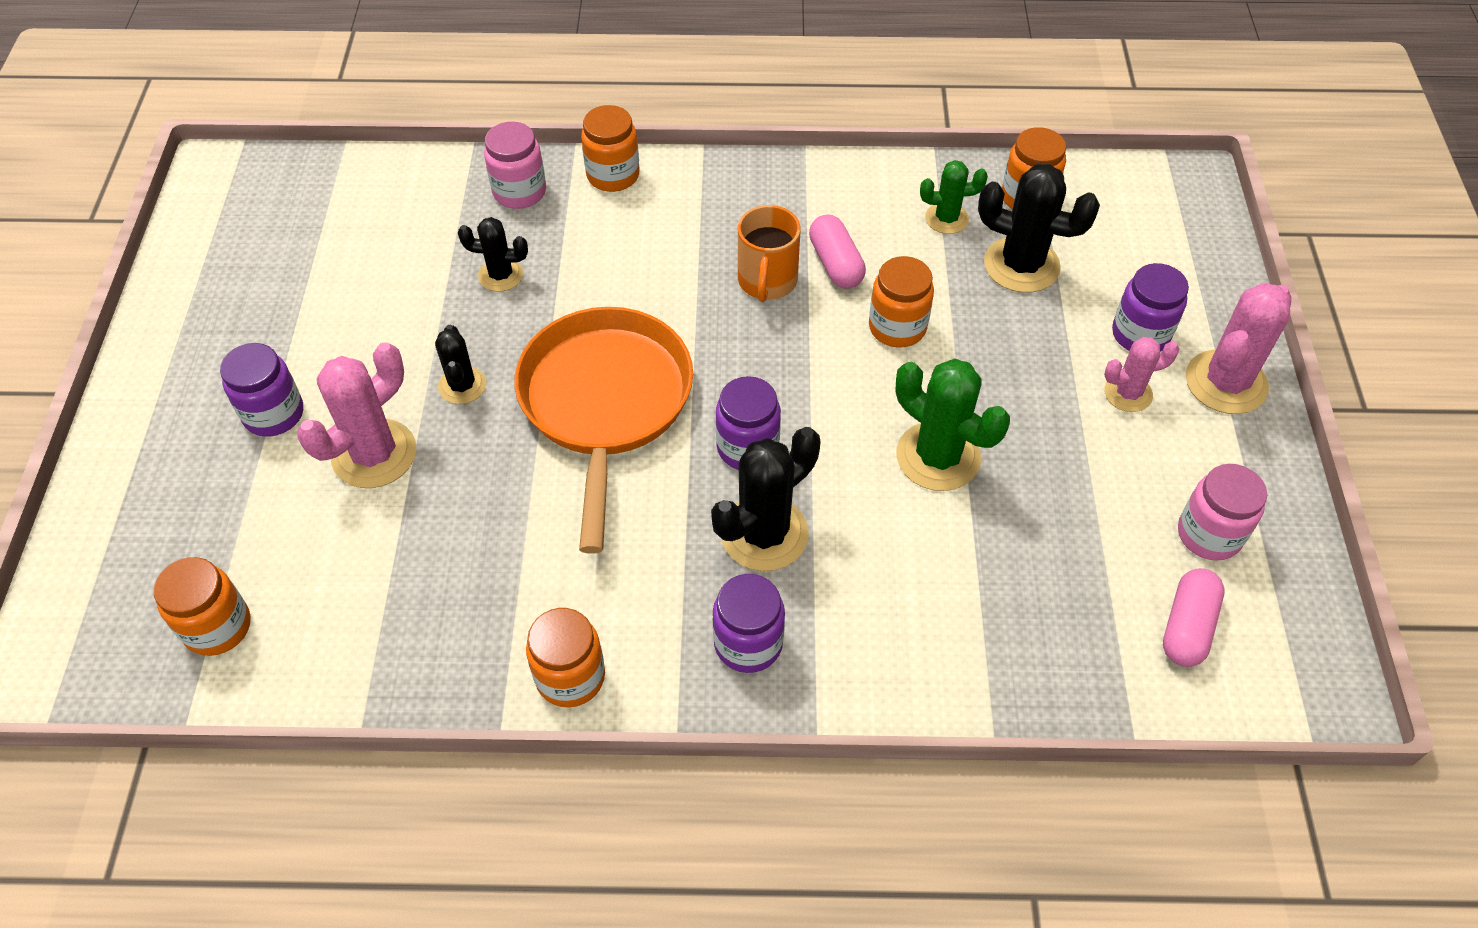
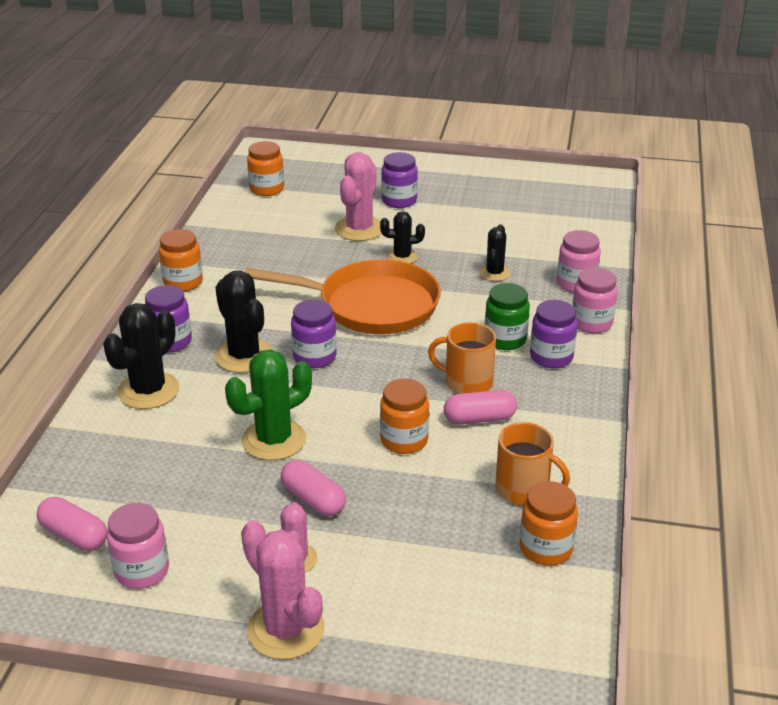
camera: 100 degrees right, 20 degrees down
pink cactus [297,342,416,488] -> pink cactus turned 60 degrees clockwise [335,152,382,241]
orange jar [581,105,640,192] -> pink jar [572,267,618,333]
green cactus [920,160,988,234] -> orange mug [495,422,570,505]
black cactus [978,164,1100,293] -> black cactus moved to [103,303,179,409]
purple jar [1112,263,1189,352] -> purple jar moved to [530,300,578,368]
none -> pink capsule [281,460,346,516]
none -> green jar [485,283,530,350]

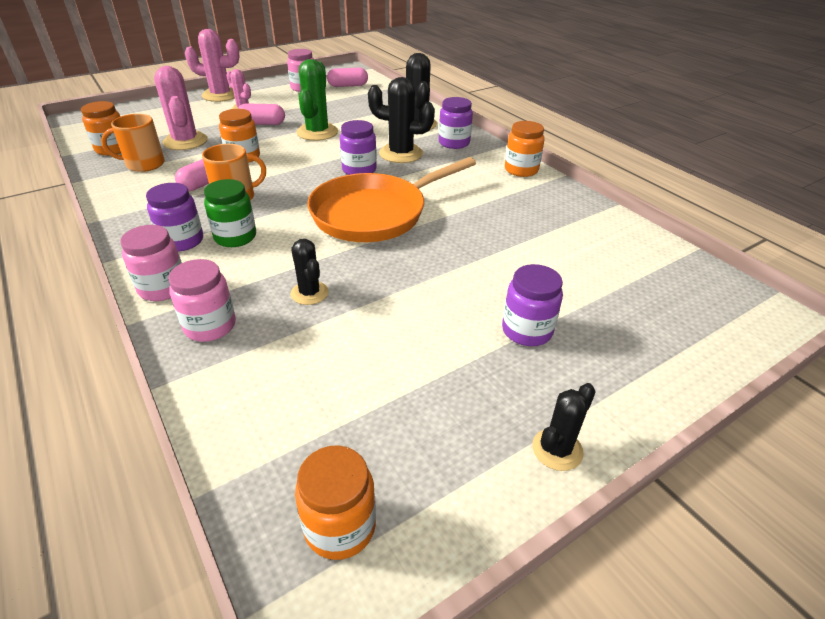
camera: 135 degrees right, 5 degrees up
orange jar [247,141,284,196] -> orange jar moved to [295,445,376,560]
pink cactus [335,152,382,241] -> pink cactus moved to [154,66,208,150]
black cactus [380,211,425,264] -> black cactus moved to [532,383,596,471]

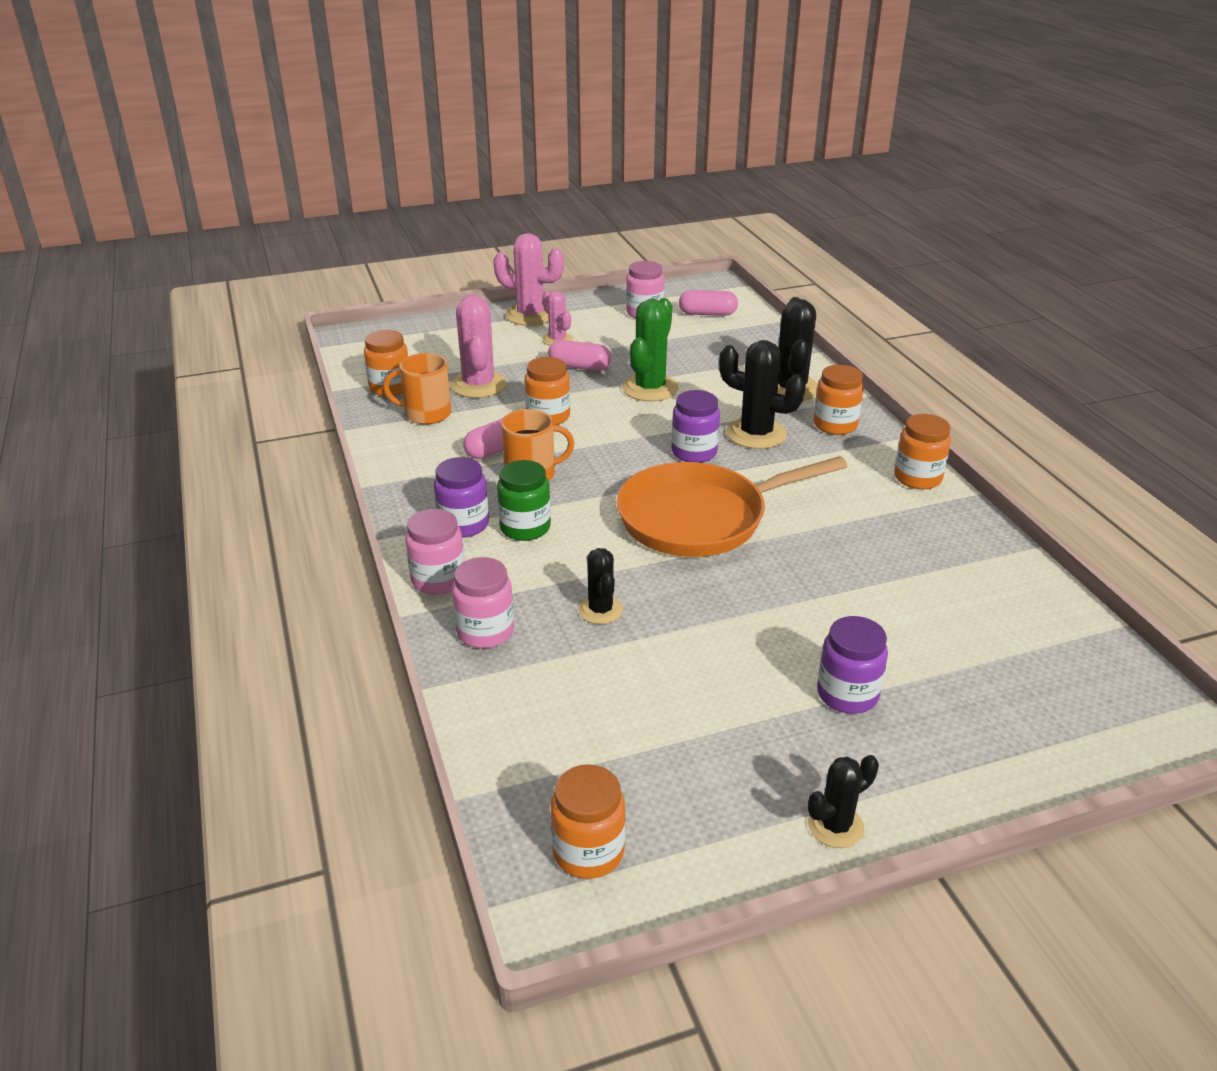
camera: 15 degrees right, 5 degrees down
purple jar [439,97,473,149] -> orange jar [813,365,864,435]

